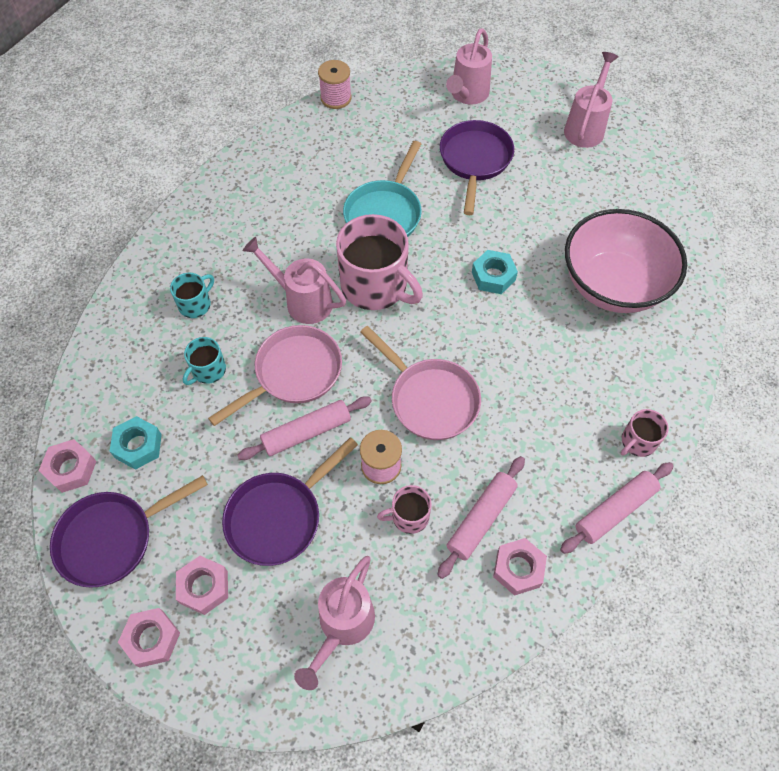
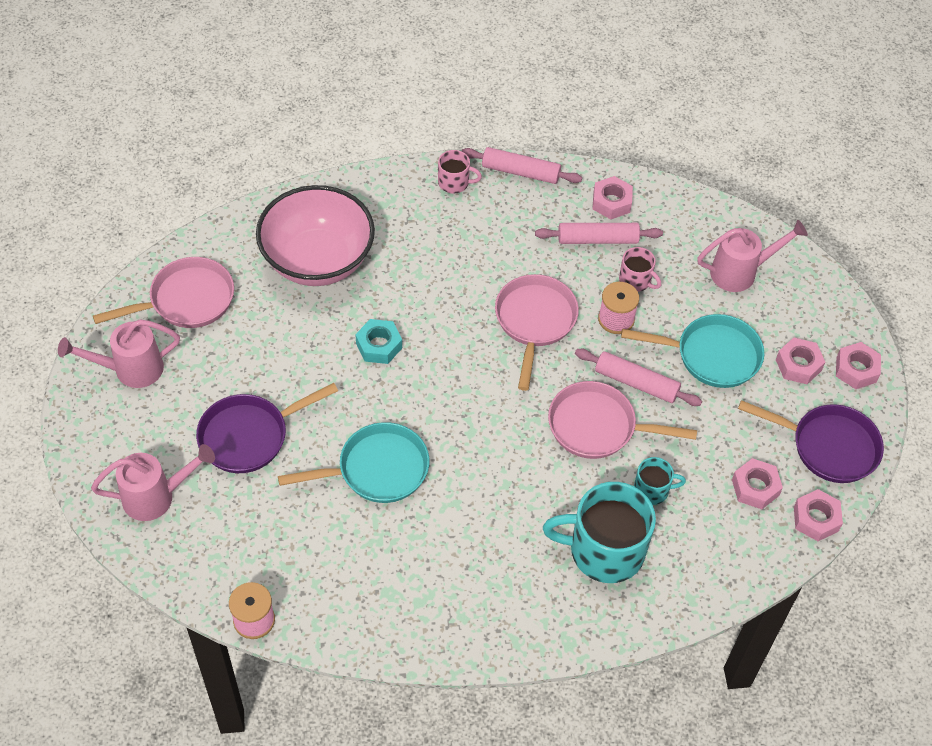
camera: 130 degrees left, 5 degrees down
turquoise nut [110,416,162,470] -> pink nut [732,458,783,509]
turquoise mug [170,273,214,318] -> turquoise mug [543,482,656,583], size x2.06
purple pan [222,437,358,566] -> turquoise pan [621,314,764,388]
pink watering can [243,237,346,324] -> none
pink mug [336,214,423,310] -> none
none -> pink pan [93,257,234,328]

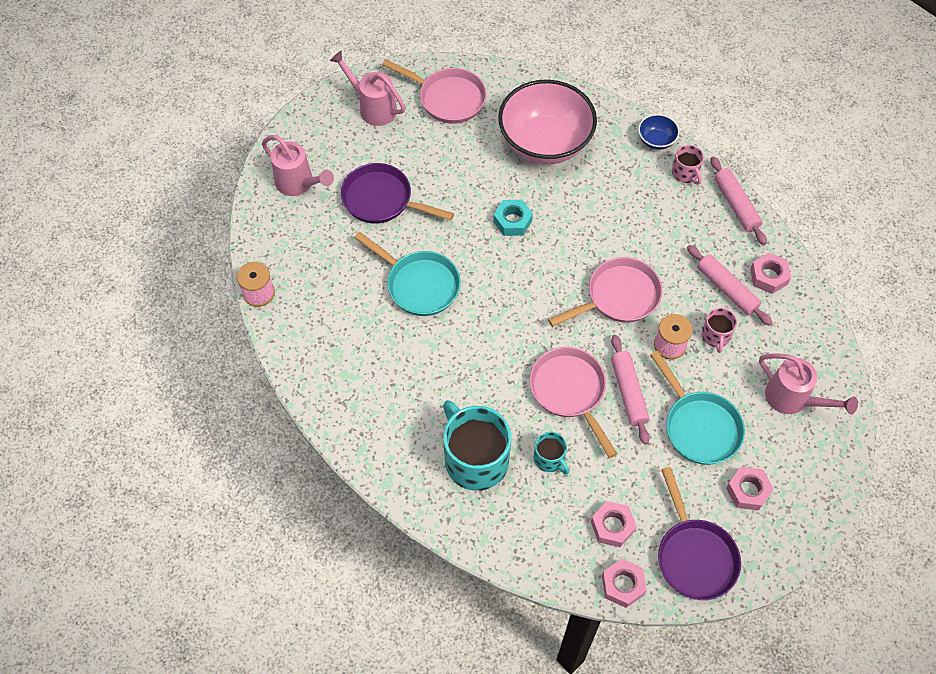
camera: 55 degrees right, 5 degrees up
pink nut [836,342,881,389] -> none
none -> blue bowl [638,114,680,150]

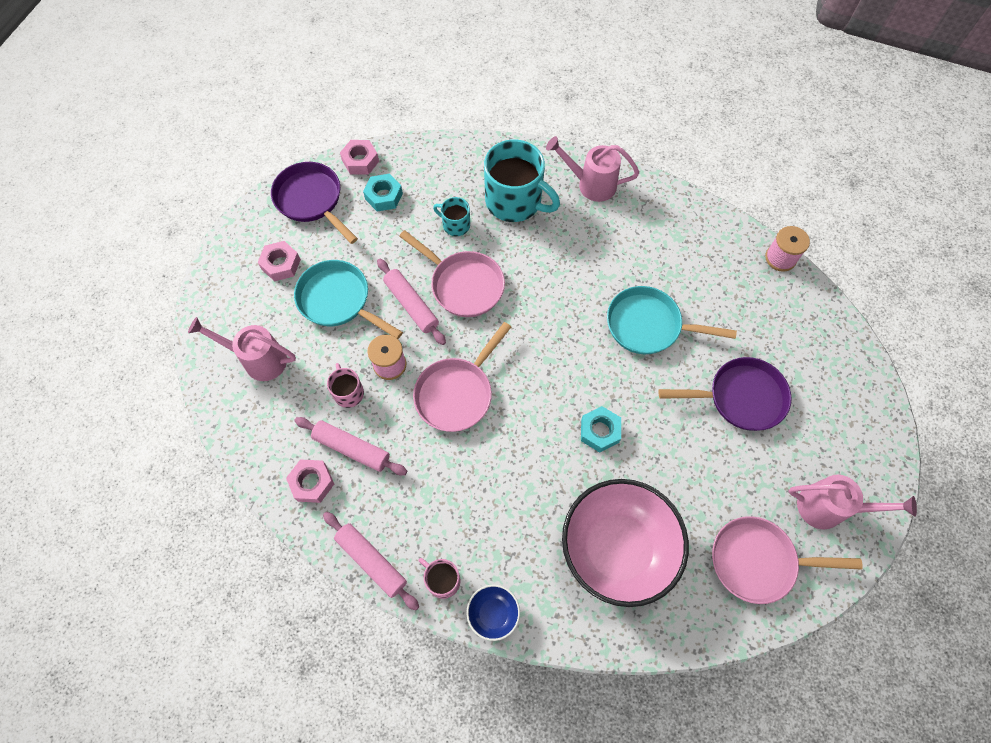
camera: 155 degrees right, 5 degrees up
pink watering can [262,135,334,196] -> pink watering can moved to [546,136,639,202]
pink nut [591,501,637,547] -> turquoise nut [363,174,403,212]

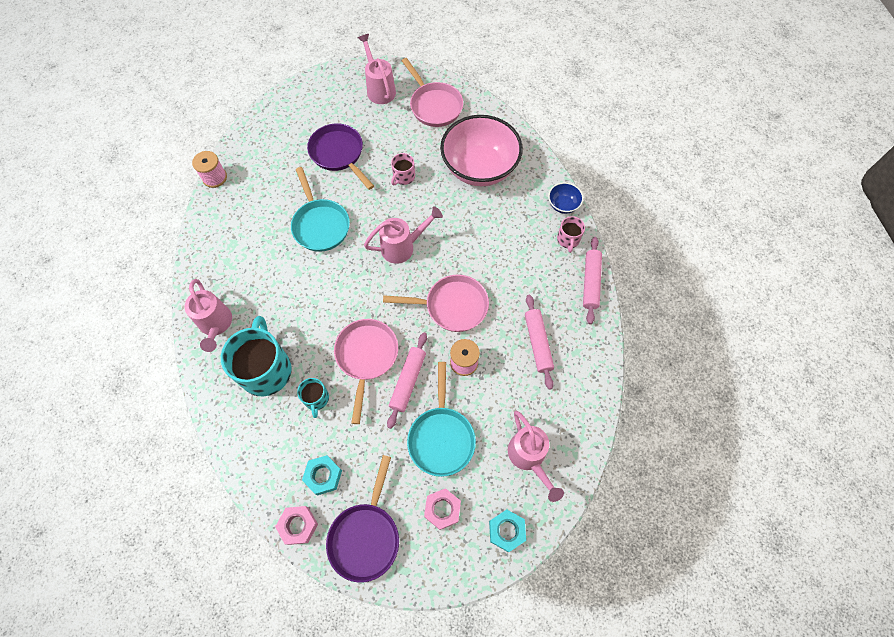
camera: 125 degrees left, 0 degrees up
pink nut [286,459,334,503] -> none
pink mug [327,363,364,408] -> pink mug moved to [391,153,415,185]
turquoise nut [581,406,621,452] -> turquoise nut moved to [489,510,526,552]
none -> pink watering can [364,206,443,264]

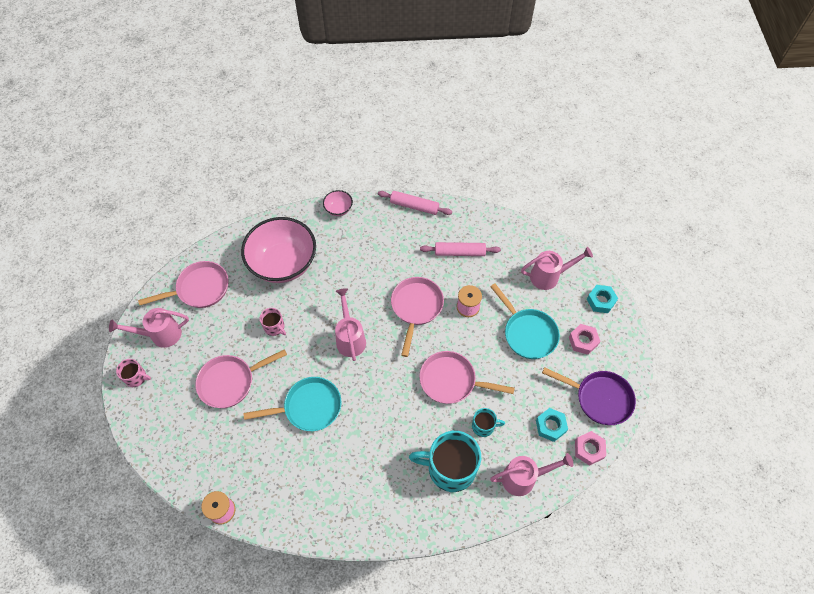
camera: 80 degrees left, 5 degrees down
pink watering can [184,279,232,352] -> pink watering can moved to [490,453,573,496]
purple pan [307,123,374,190] -> pink pan [195,349,287,408]
pink rolling pin [387,332,427,429] -> none
turquoise pan [407,362,476,477] -> turquoise pan turned 45 degrees clockwise [490,283,560,359]
blue bowl [548,183,583,214] -> pink bowl [323,190,353,216]
pink mug [557,216,585,253] -> pink mug moved to [116,359,151,387]

